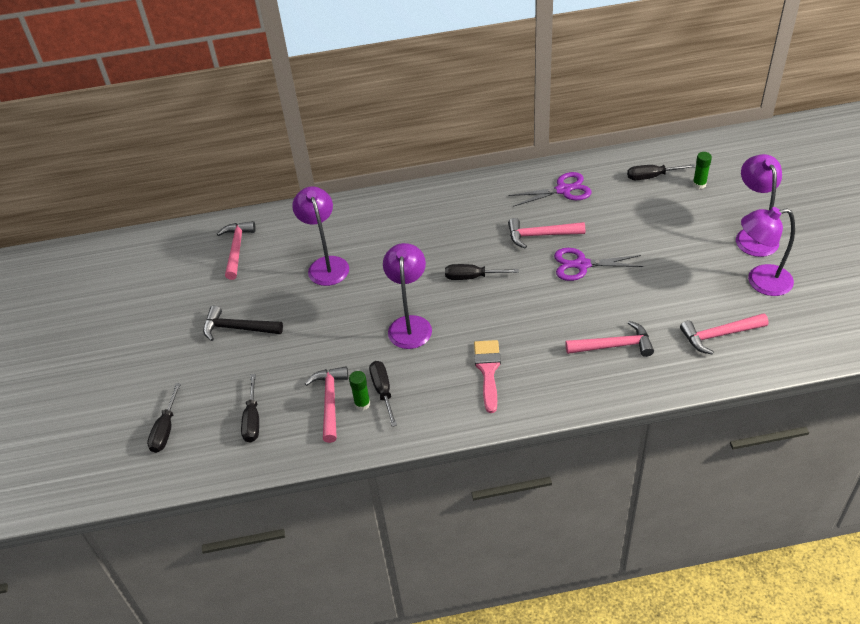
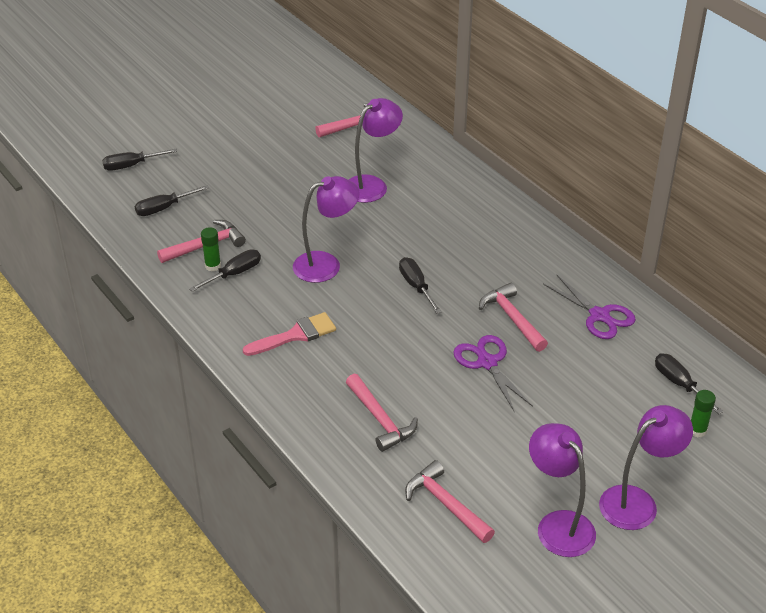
camera: 60 degrees right, 5 degrees down
black hammer [203,306,283,341] -> none

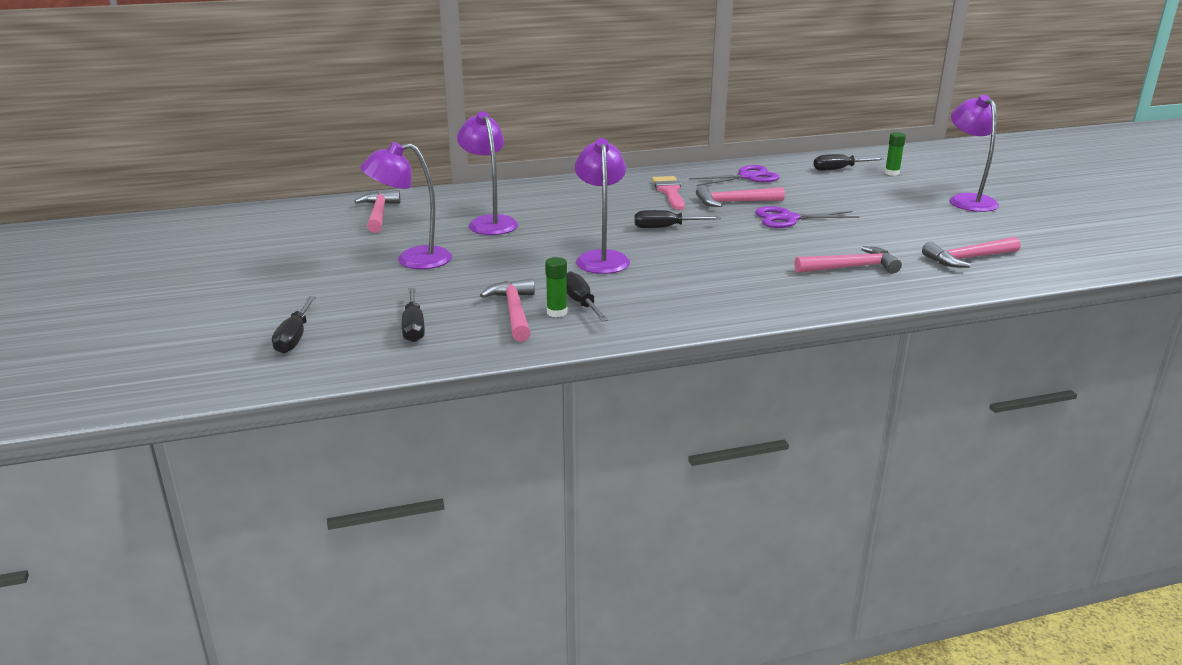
camera: 70 degrees left, 15 degrees down
pink brush [243,312,336,356] -> pink brush moved to [652,176,685,210]
purple lamp [529,423,596,557] -> purple lamp moved to [360,142,452,269]

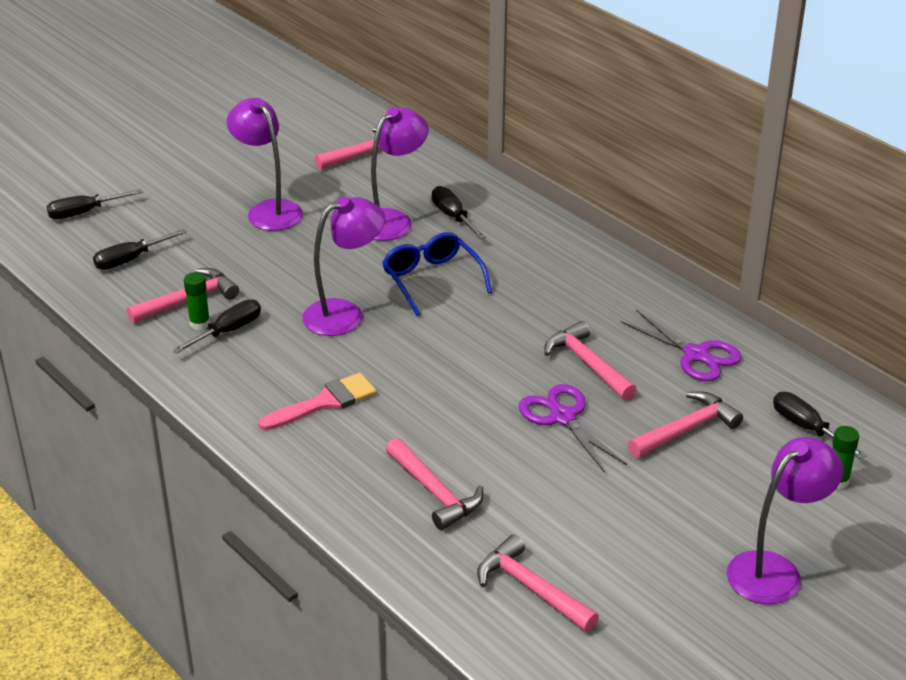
camera: 65 degrees right, 10 degrees up
black screwdriver [634,210,721,228] -> black screwdriver moved to [432,186,486,239]
pink brush [652,176,685,210] -> pink brush moved to [258,373,377,431]
none -> blue glasses [382,232,492,316]
none -> pink hammer [628,392,743,458]

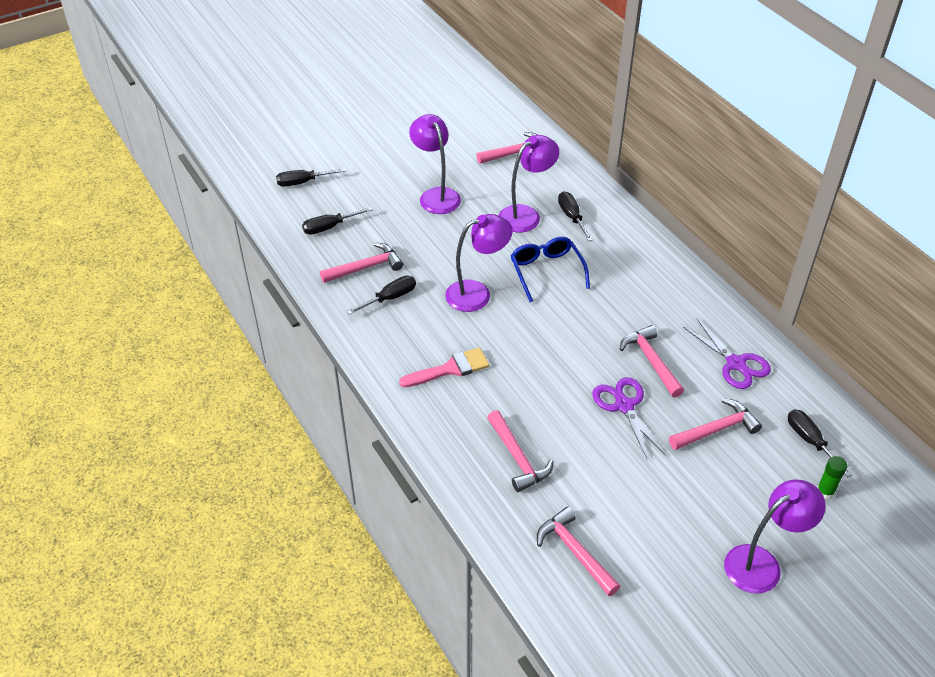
camera: 10 degrees right, 10 degrees up
green glue stick [184,272,210,330] -> none

